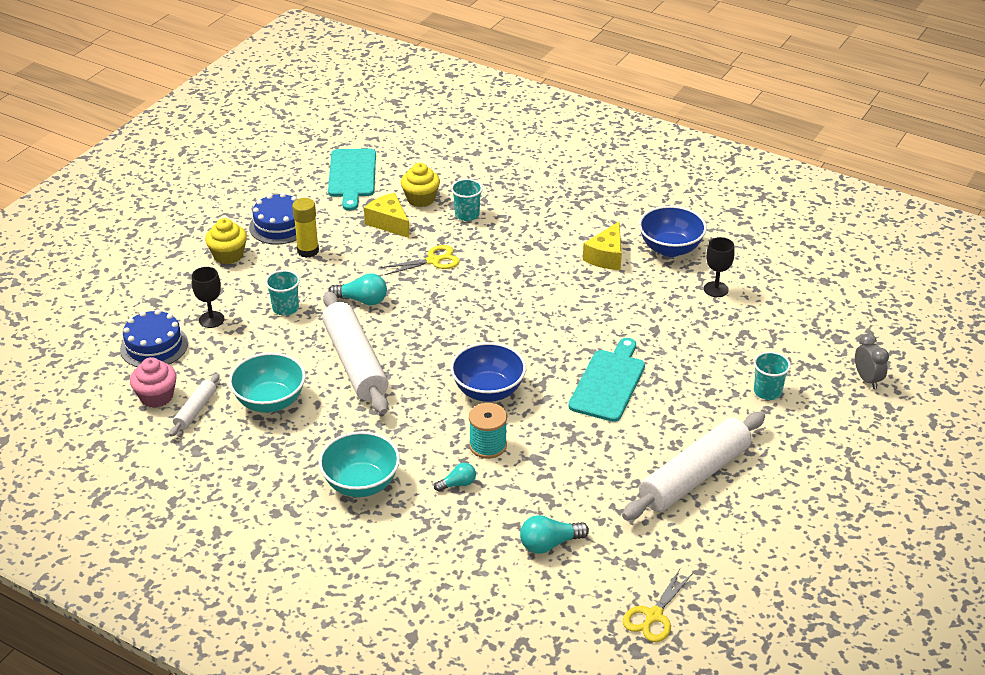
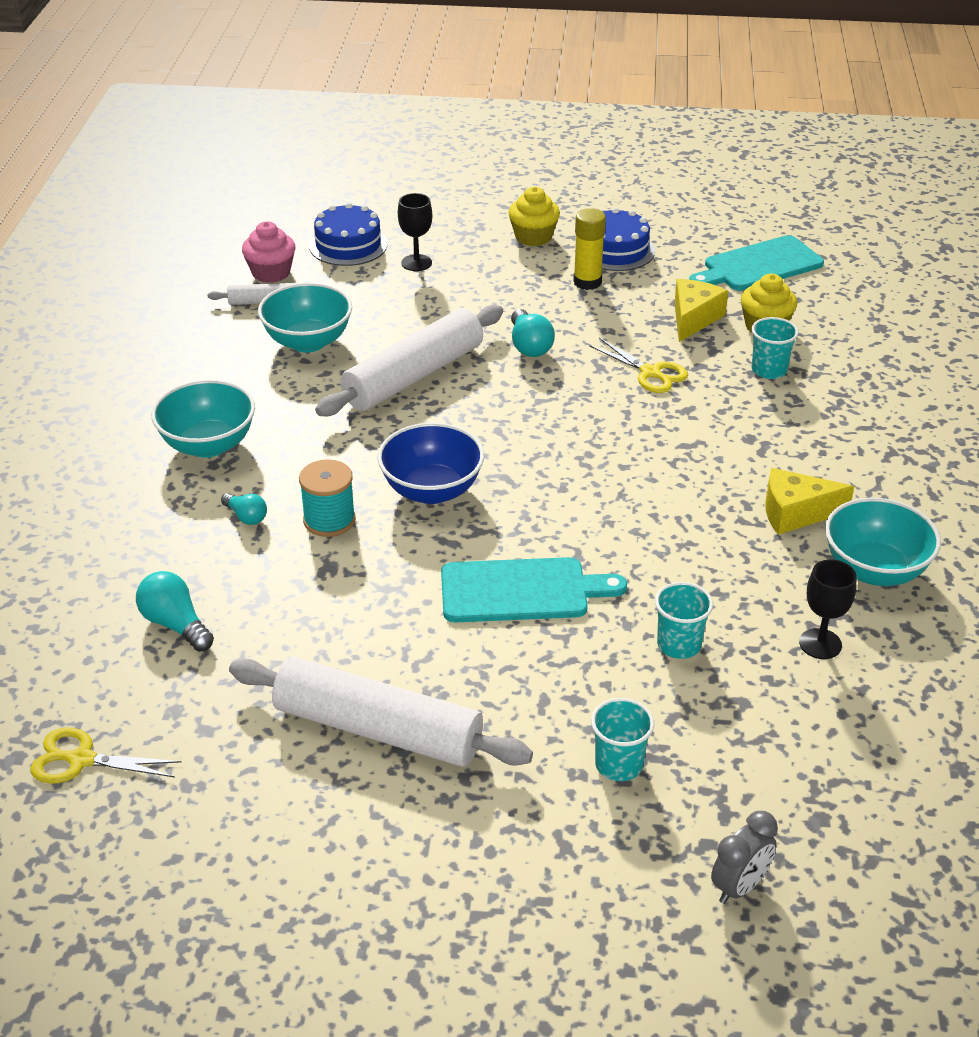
camera: 65 degrees right, 0 degrees up
turquoise cup [265,270,300,316] -> turquoise cup moved to [655,582,713,659]
blue bowl [639,206,707,257] -> turquoise bowl [825,498,941,586]

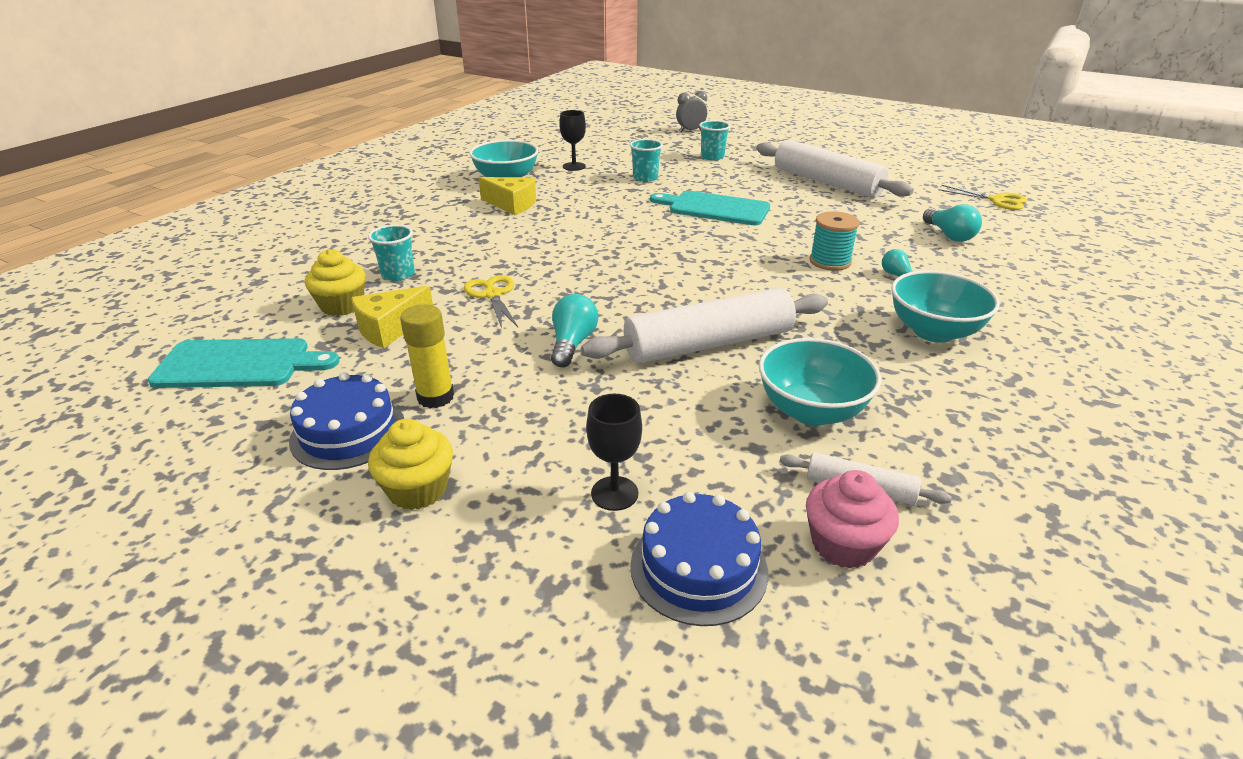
camera: 155 degrees left, 5 degrees down
blue bowl [377,423,484,504] -> none

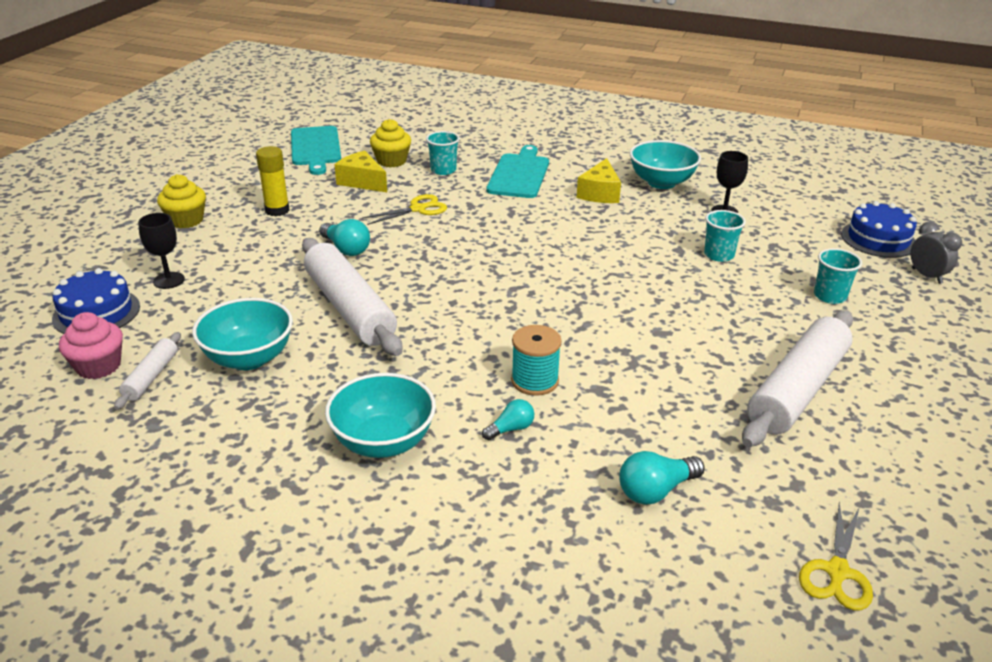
camera: 80 degrees right, 0 degrees up
blue cake [289,372,404,470] -> blue cake moved to [841,201,917,258]
turquoise light bulb [551,294,598,367] -> turquoise light bulb turned 45 degrees clockwise [319,219,370,256]
turquoise cutting board [650,191,770,225] -> turquoise cutting board moved to [486,145,549,198]

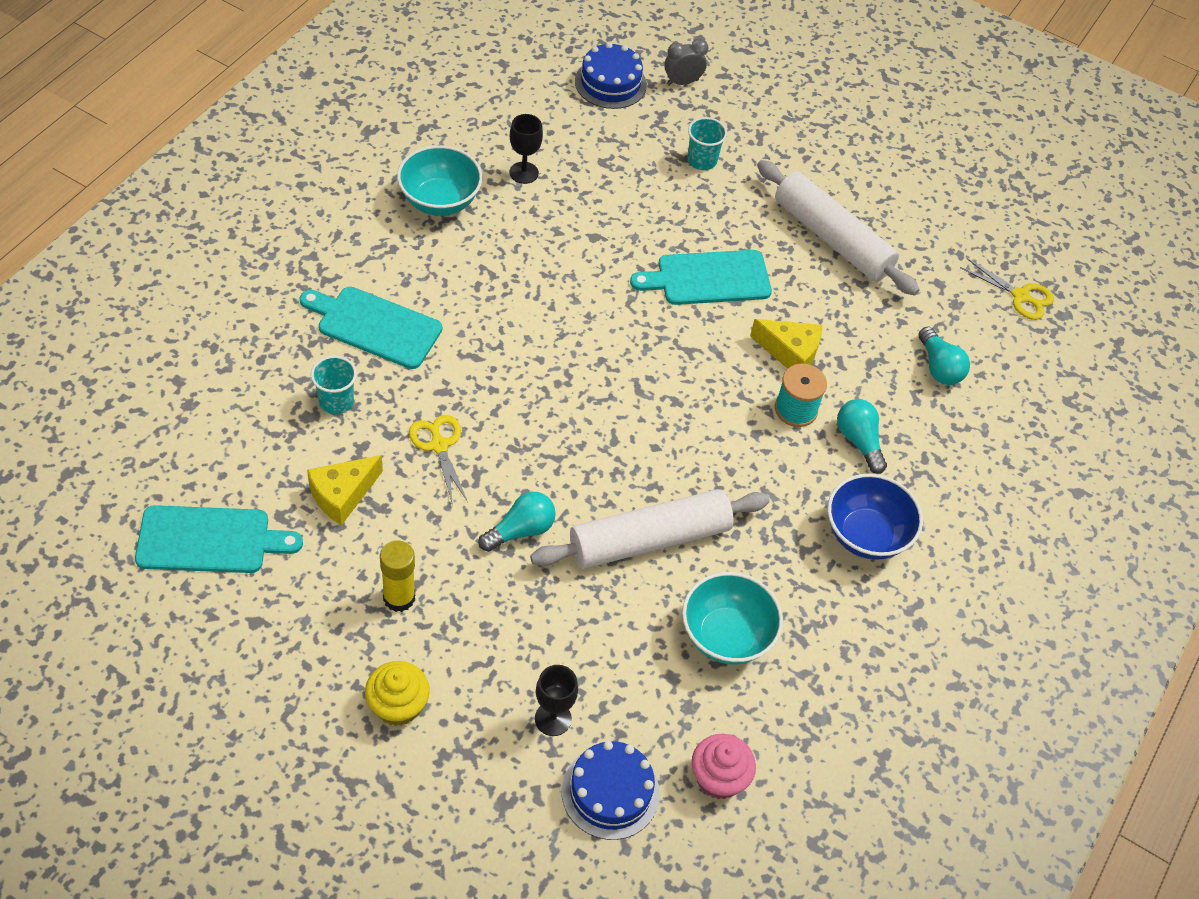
camera: 85 degrees left, 20 degrees up
white rolling pin [114,332,181,410] -> none
turquoise bowl [325,373,436,458] -> blue bowl [828,474,923,560]
yellow cupcake [370,119,411,168] -> none
turquoise light bulb [482,399,534,440] -> turquoise light bulb [837,399,887,474], size x1.57
yellow cheese [576,158,621,203] -> yellow cheese moved to [750,319,823,369]
turquoise cup [704,210,746,262] -> none
none -> turquoise cutting board [630,250,772,305]

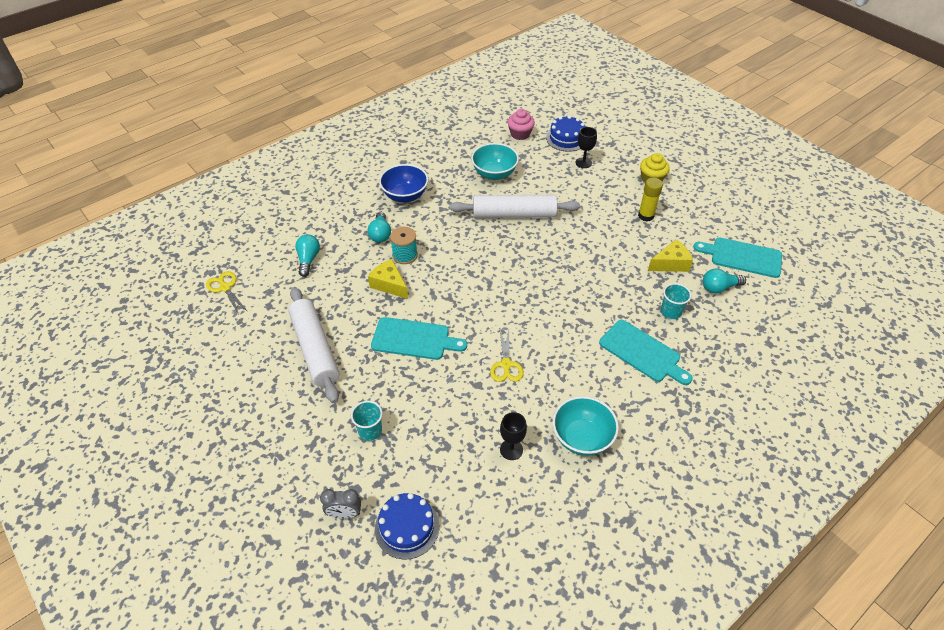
camera: 155 degrees left, 5 degrees down
yellow scissors [409,415,468,506] -> yellow scissors moved to [490,330,524,382]
turquoise light bulb [478,492,556,552] -> turquoise light bulb moved to [703,269,746,293]

